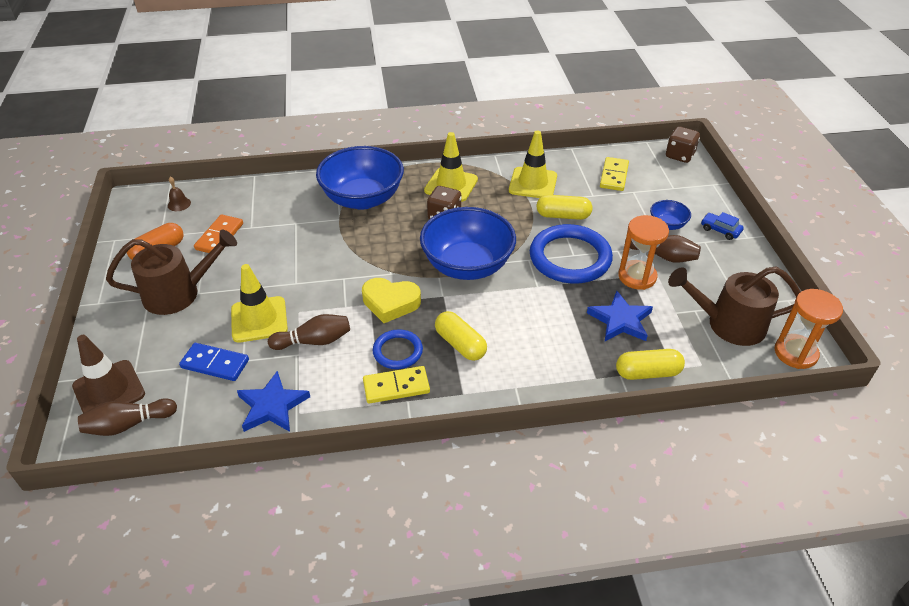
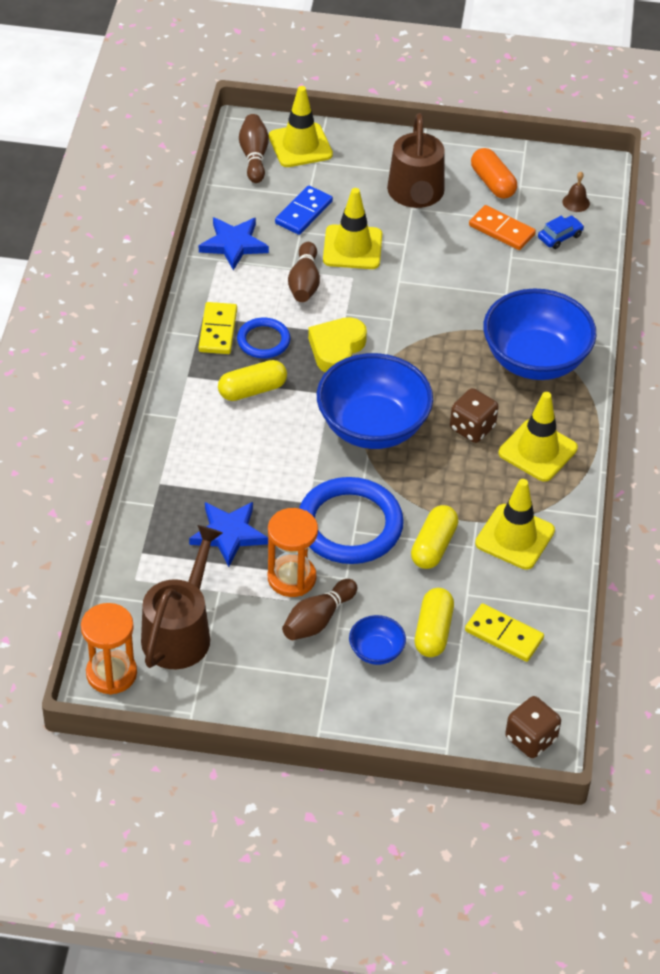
camera: 105 degrees right, 5 degrees up
brown traffic cone [72,335,145,413] -> yellow traffic cone [269,86,333,167]
yellow capsule [616,349,685,380] -> yellow capsule moved to [415,588,454,657]
blue car [701,212,744,240] -> blue car moved to [538,216,584,249]

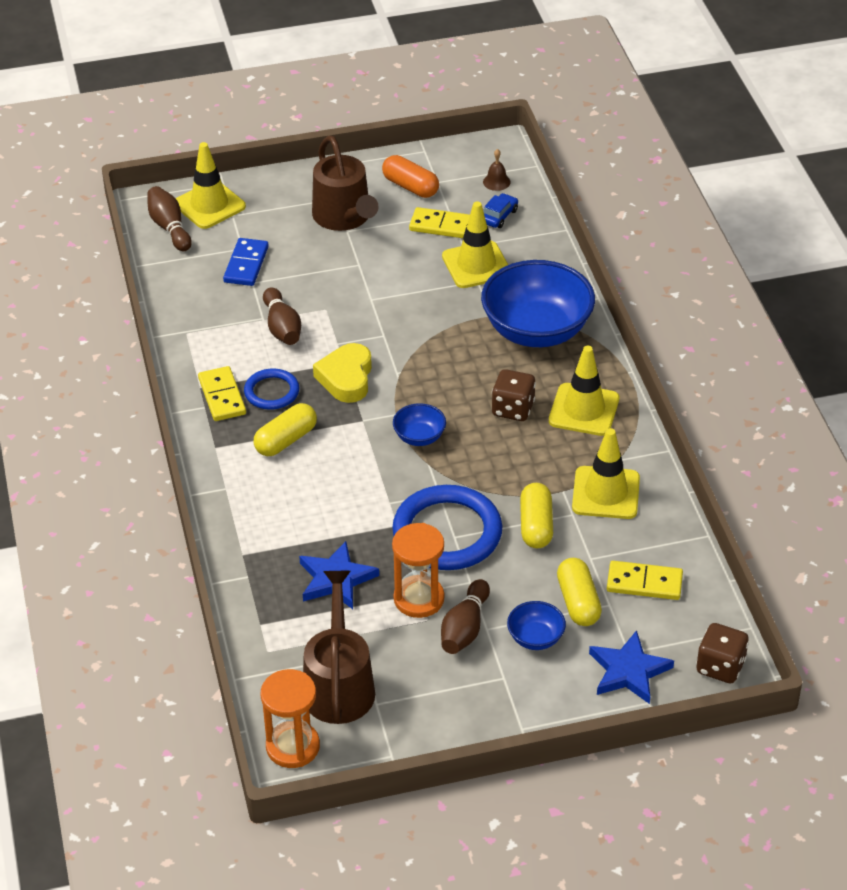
camera: 20 degrees left, 5 degrees down
blue star [199,217,269,270] -> blue star moved to [589,630,674,704]
blue bowl [317,353,433,449] -> blue bowl [393,403,446,446], size x0.45
yellow traffic cone [323,188,382,269] -> yellow traffic cone moved to [442,202,508,288]
orange domino [469,205,536,250] -> yellow domino [409,207,470,238]

